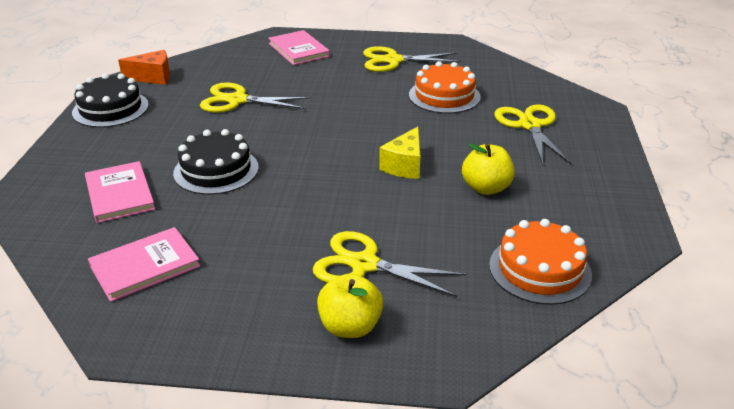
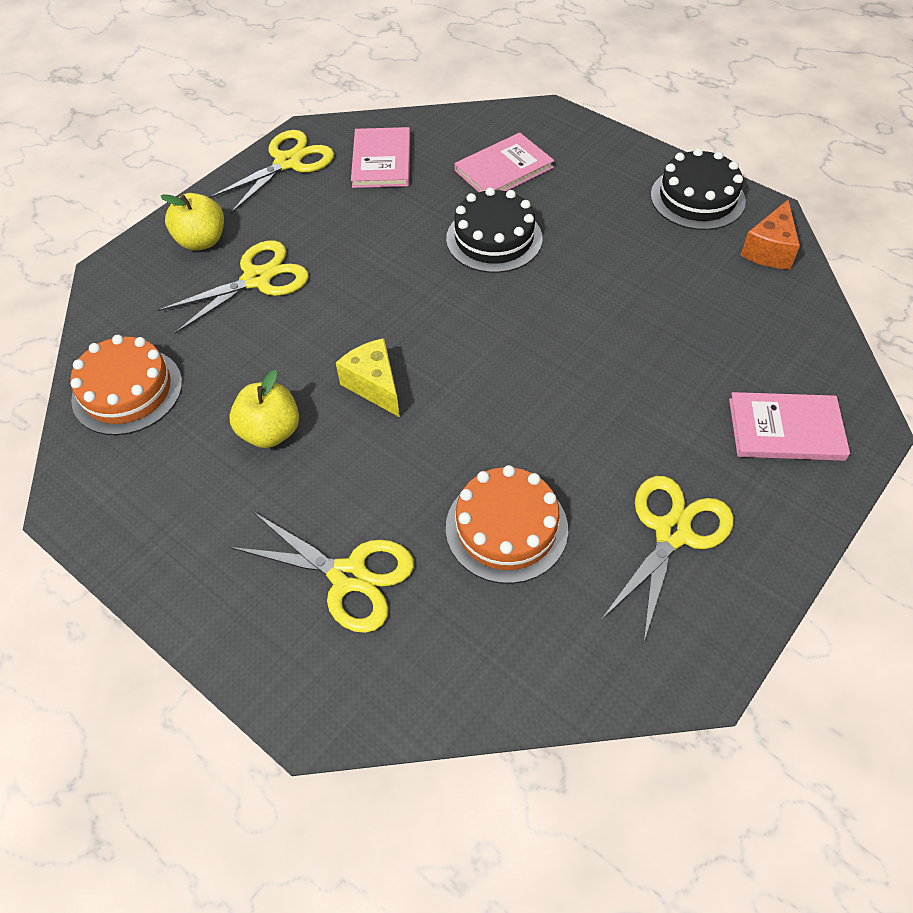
camera: 125 degrees right, 20 degrees up
pink book [85,161,155,223] -> pink book turned 45 degrees counterclockwise [454,133,554,192]
yellow scissors [200,82,311,113] -> yellow scissors moved to [209,130,334,213]

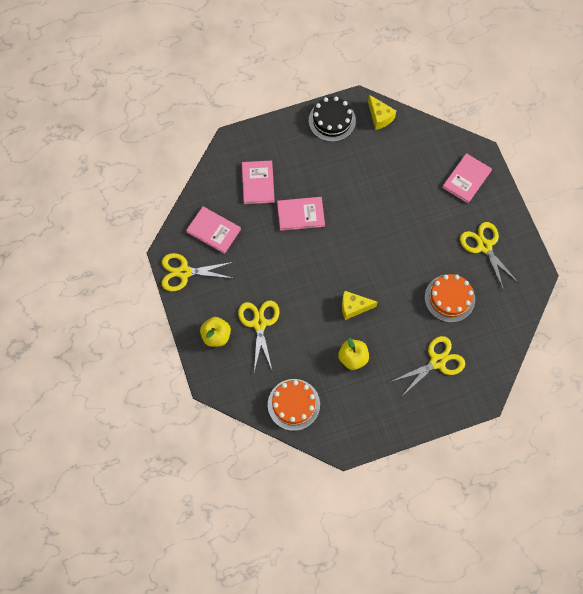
camera: 60 degrees left, 15 degrees up
yellow scissors [209,130,334,213] -> yellow scissors turned 75 degrees counterclockwise [162,253,233,291]
black cake [446,187,543,273] -> pink book [277,197,325,231]
orange cheese [740,200,800,269] -> yellow cheese [368,95,396,130]

